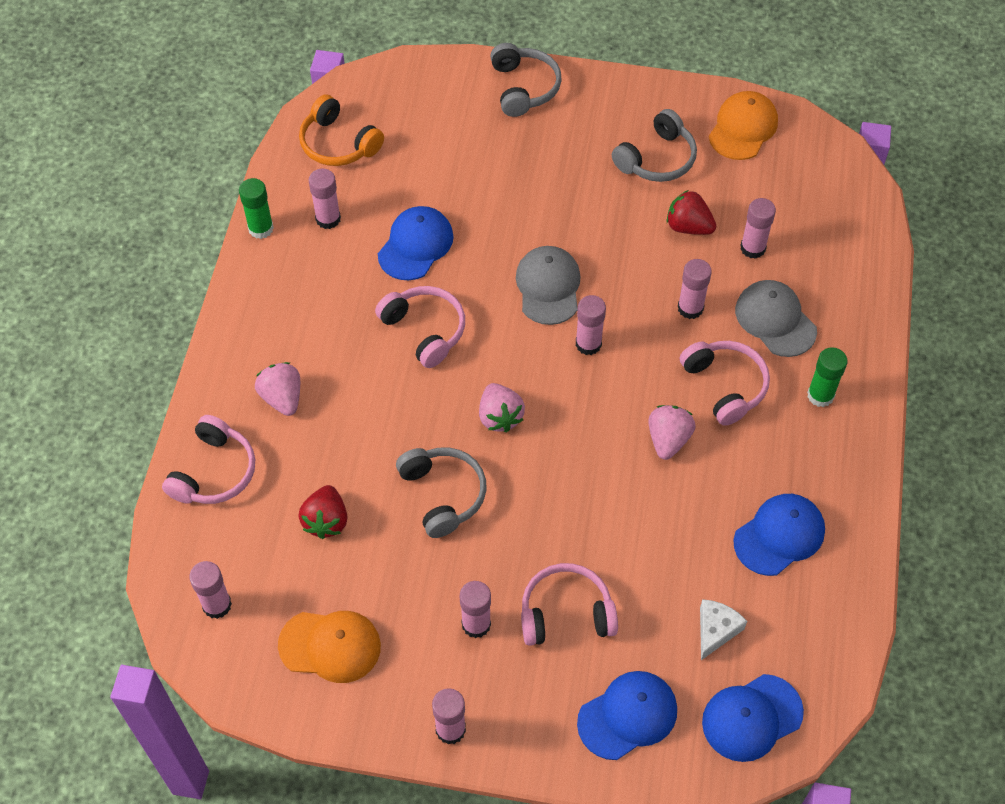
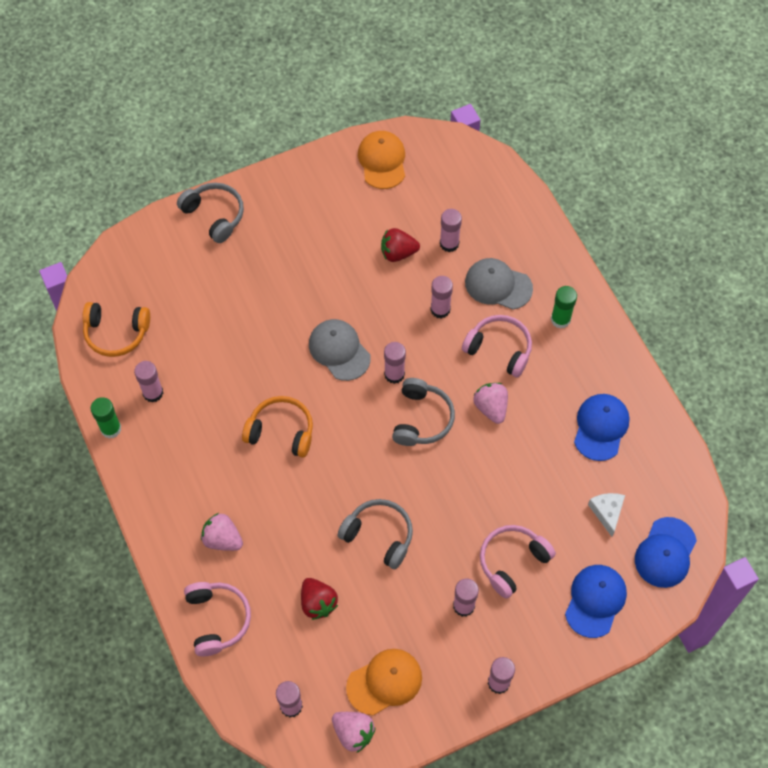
camera: 35 degrees left, 5 degrees up
pink headphones [375,286,465,368] -> orange headphones [242,396,313,458]
blue cap [378,206,454,280] -> none
pink strawberry [479,383,525,432] -> pink strawberry moved to [332,712,376,753]
grey headphones [612,109,697,182] -> grey headphones moved to [392,378,455,446]

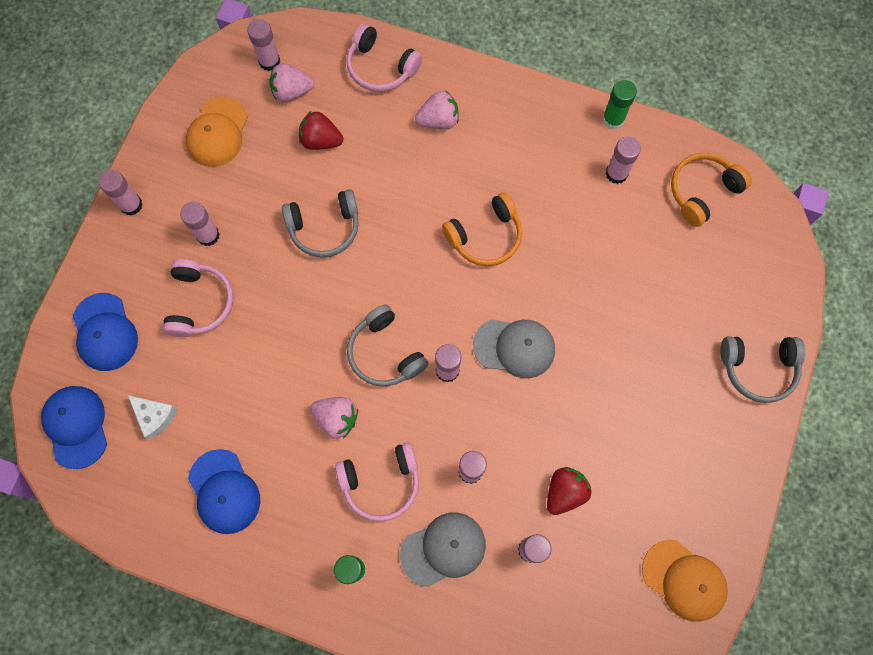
camera: 135 degrees right, 10 degrees up
pink strawberry [332,712,376,753] -> pink strawberry moved to [269,63,314,102]

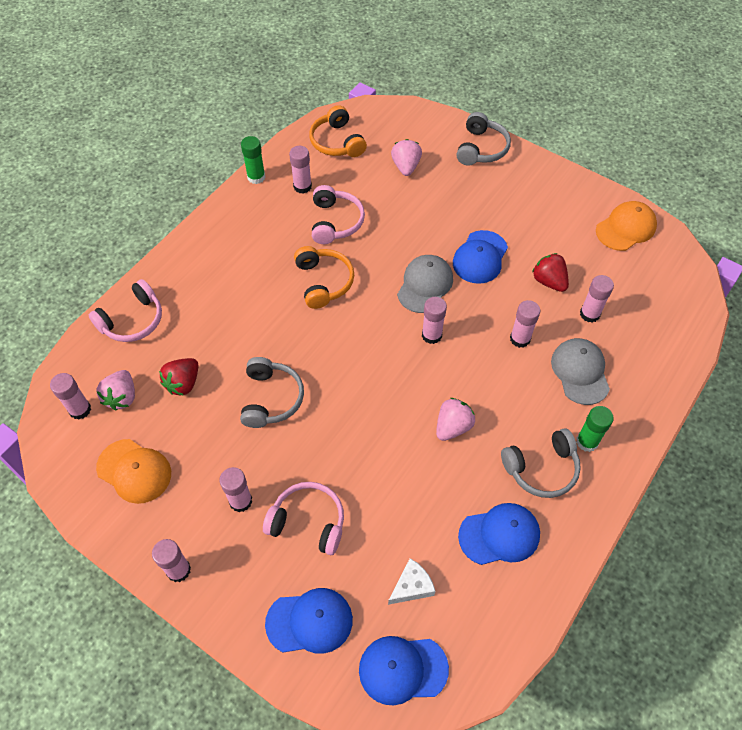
camera: 75 degrees left, 15 degrees down
pink headphones [335,442,419,522] -> pink headphones moved to [312,185,365,244]
grey headphones [347,304,428,386] -> grey headphones moved to [501,428,581,498]
pink strawberry [415,90,459,129] -> pink strawberry moved to [391,139,422,176]
none -> blue cap [453,230,508,284]

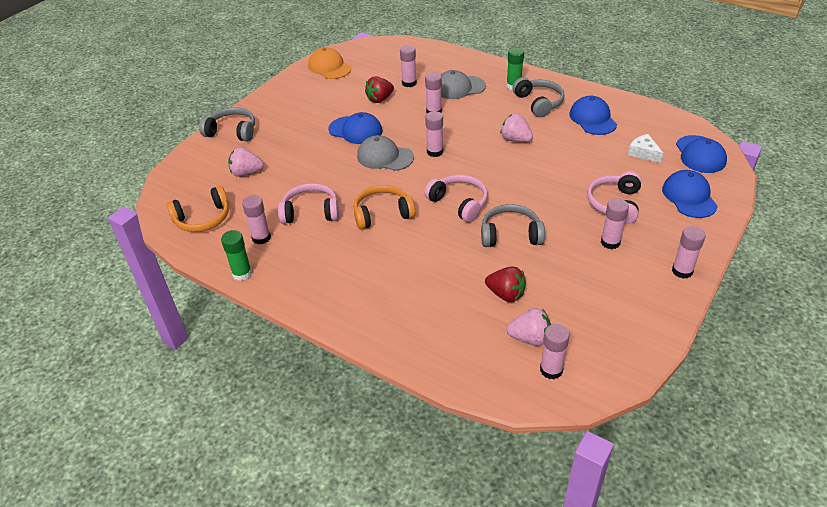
camera: 90 degrees left, 15 degrees down
pink headphones [89,279,162,342] -> pink headphones moved to [424,175,488,222]
orange cap [96,439,171,504] -> none

